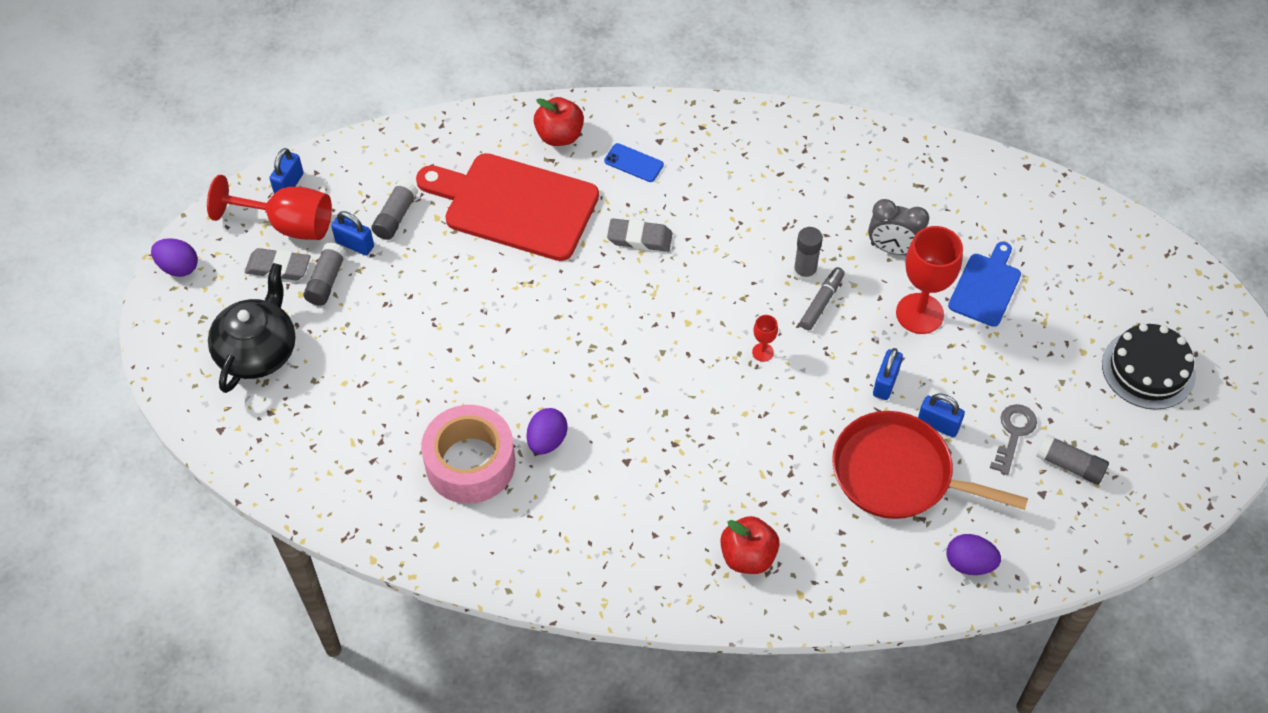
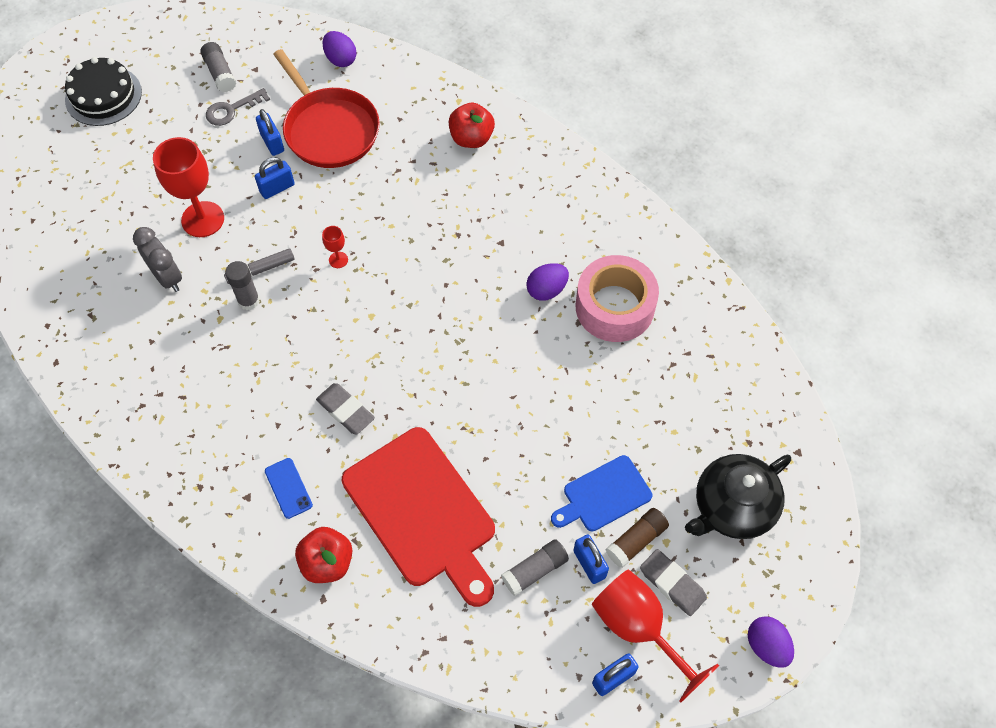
camera: 145 degrees left, 5 degrees up
grey glue stick [303,242,346,306] -> brown glue stick [606,508,669,568]
blue cutting board [948,242,1021,327] -> blue cutting board moved to [551,455,652,531]

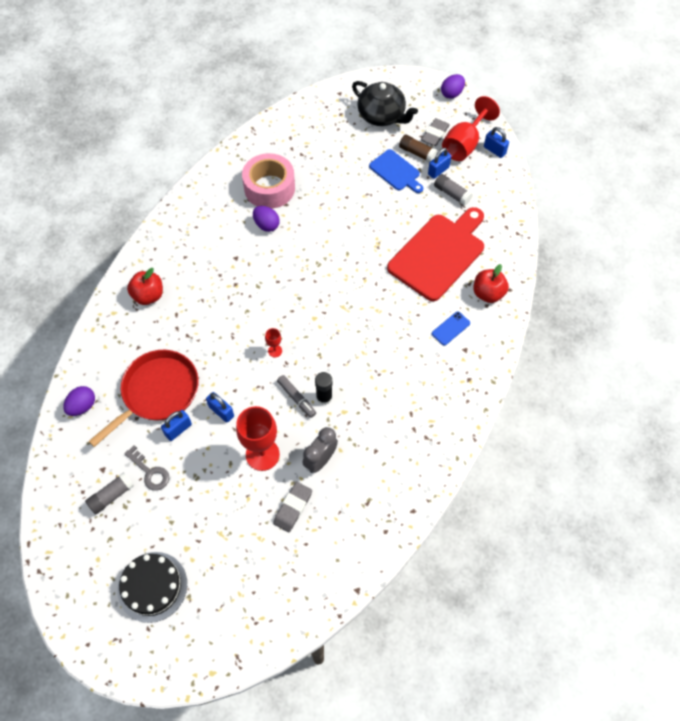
camera: 105 degrees left, 0 degrees up
grey glue stick [225,261,260,310] -> black glue stick [315,372,332,405]
grey eraser [316,383,375,435] -> grey eraser moved to [273,482,312,532]

